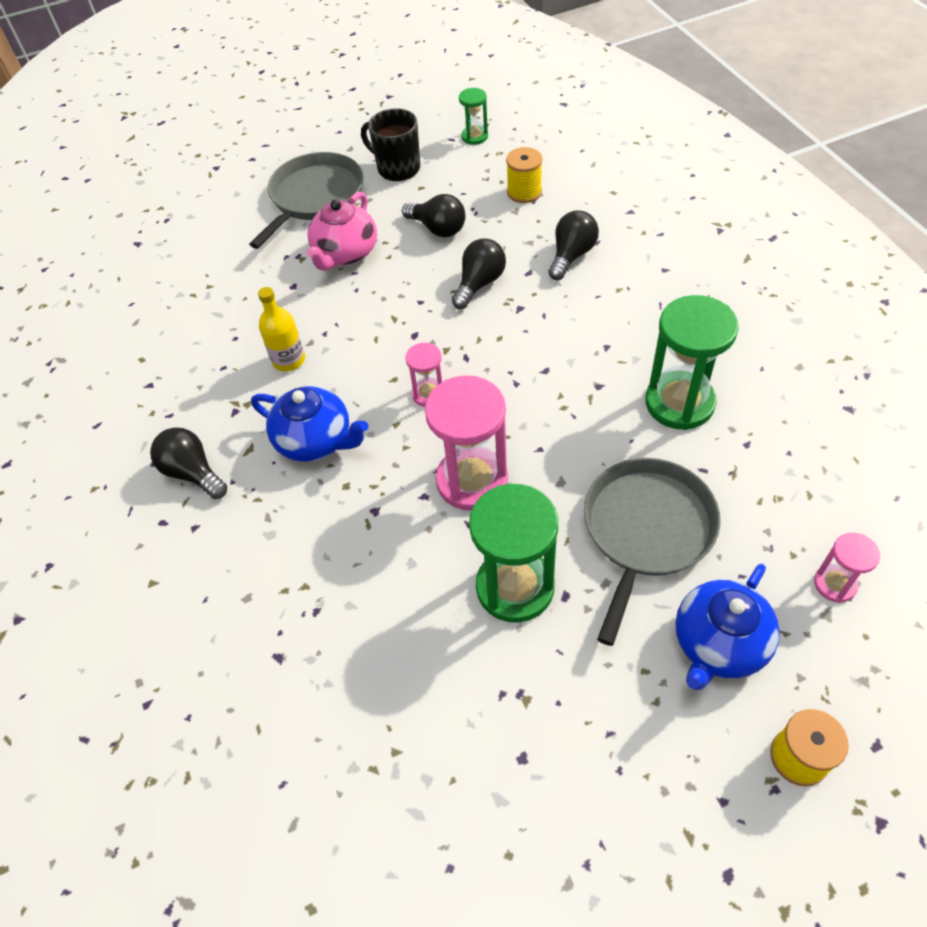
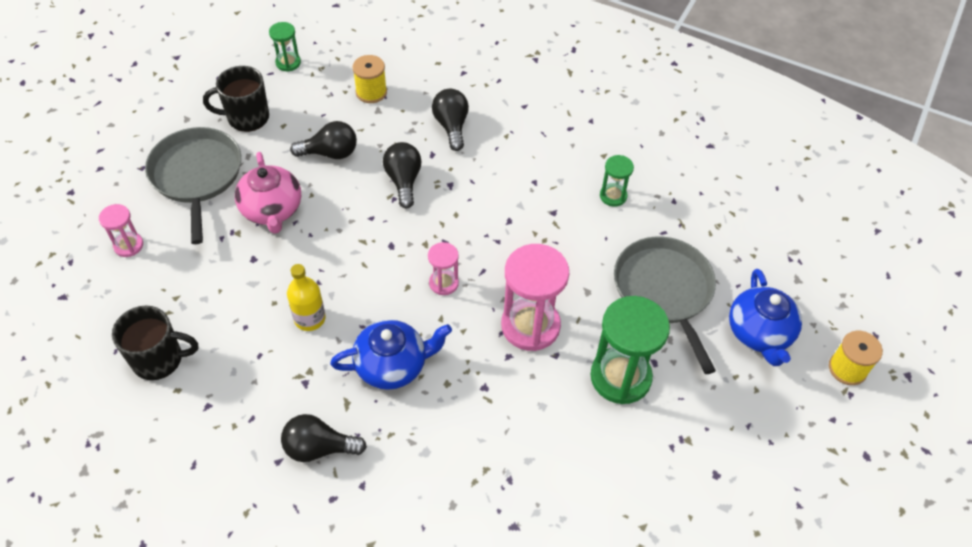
camera: 45 degrees left, 0 degrees up
green hourglass [645,295,739,430] -> green hourglass [600,155,634,207], size x0.51
pink hourglass [814,532,880,603] -> pink hourglass moved to [99,204,143,257]
none -> black mug [112,306,198,380]

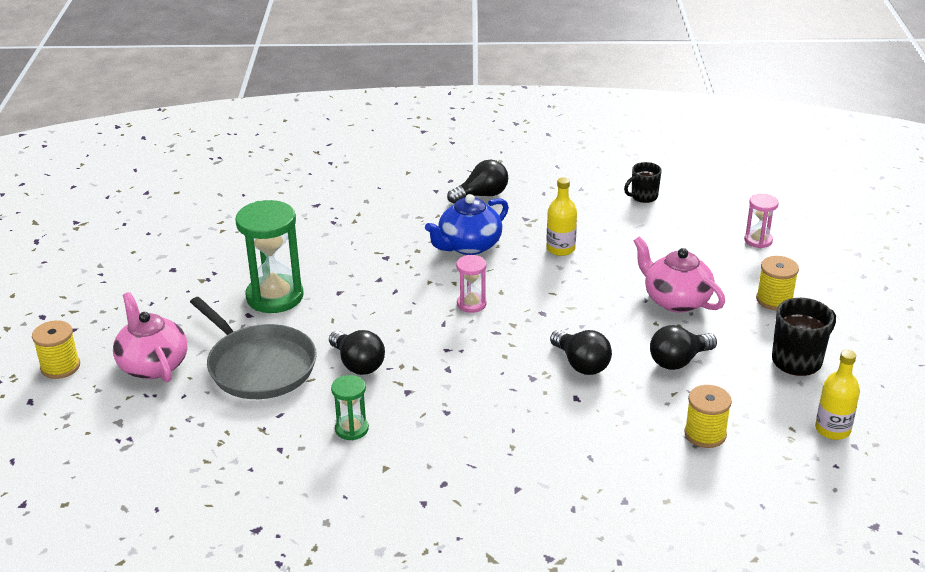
camera: 155 degrees right, 20 degrees down
black mug [112,306,198,380] -> black mug [624,162,662,203], size x0.64
grey pan [145,127,241,244] -> yellow spool [756,256,799,310]
green hourglass [269,22,301,72] -> yellow bottle [815,350,860,440]
black light bulb [432,89,469,151] -> black light bulb moved to [329,330,385,375]
pink hourglass [501,244,569,351] -> none
blue teapot [729,269,802,366] -> pink teapot [113,292,187,382]

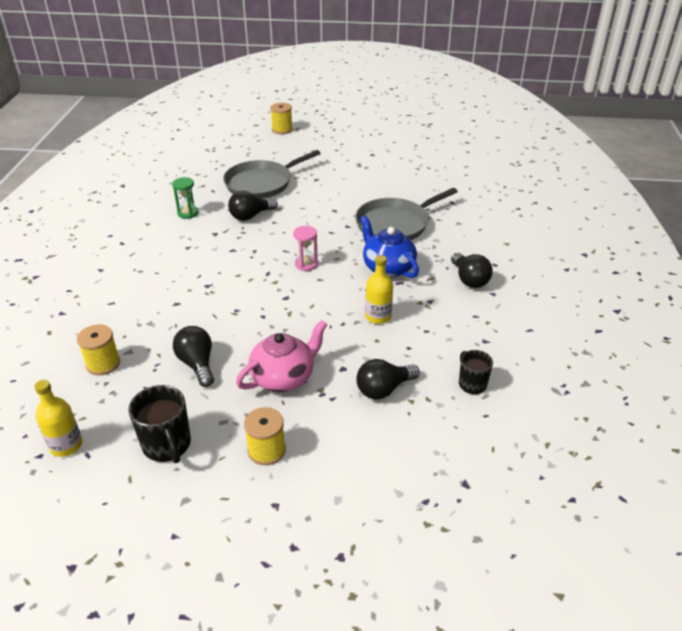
camera: 95 degrees right, 5 degrees up
pink teapot [113,292,187,382] -> none
green hourglass [235,200,304,313] -> none
black light bulb [550,330,612,375] -> black light bulb moved to [356,359,420,400]
pink hourglass [744,194,779,248] -> none
none -> grey pan [355,188,458,240]

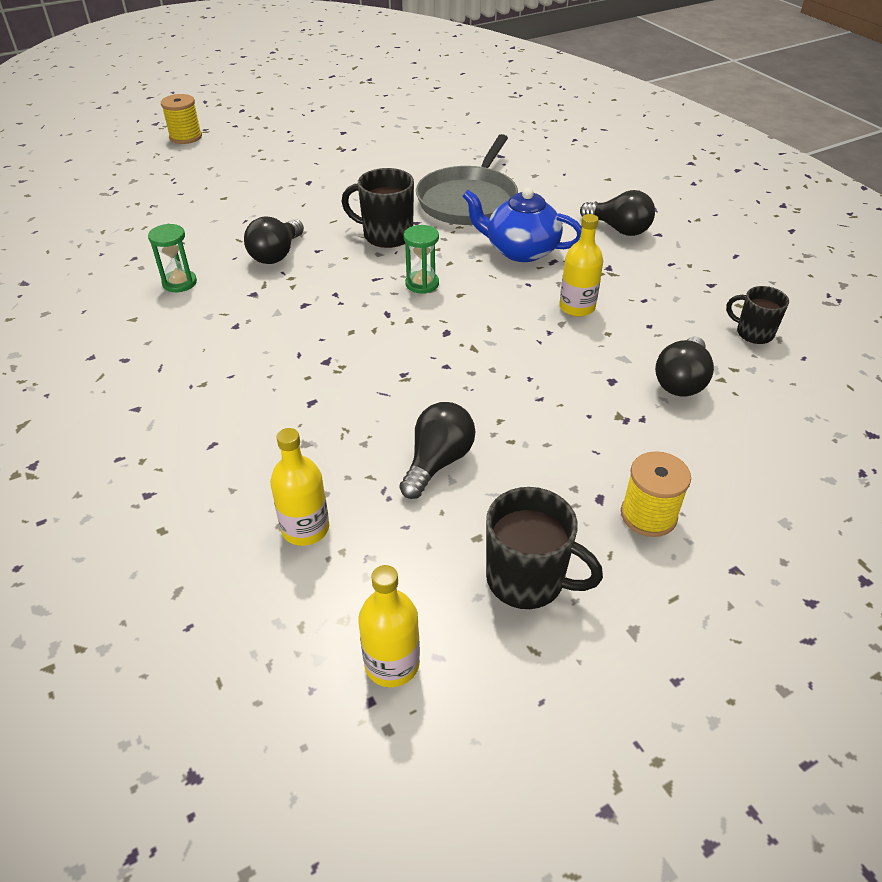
camera: 35 degrees left, 5 degrees up
yellow spool [77,324,120,375] -> yellow bottle [270,428,329,546]
black light bulb [173,326,214,387] -> black light bulb turned 90 degrees clockwise [400,402,475,499]
grey pan [223,150,321,199] -> none
pink teapot [236,320,328,392] -> none
pink hourglass [293,226,318,271] -> green hourglass [404,225,439,294]
none -> black mug [341,168,414,248]

